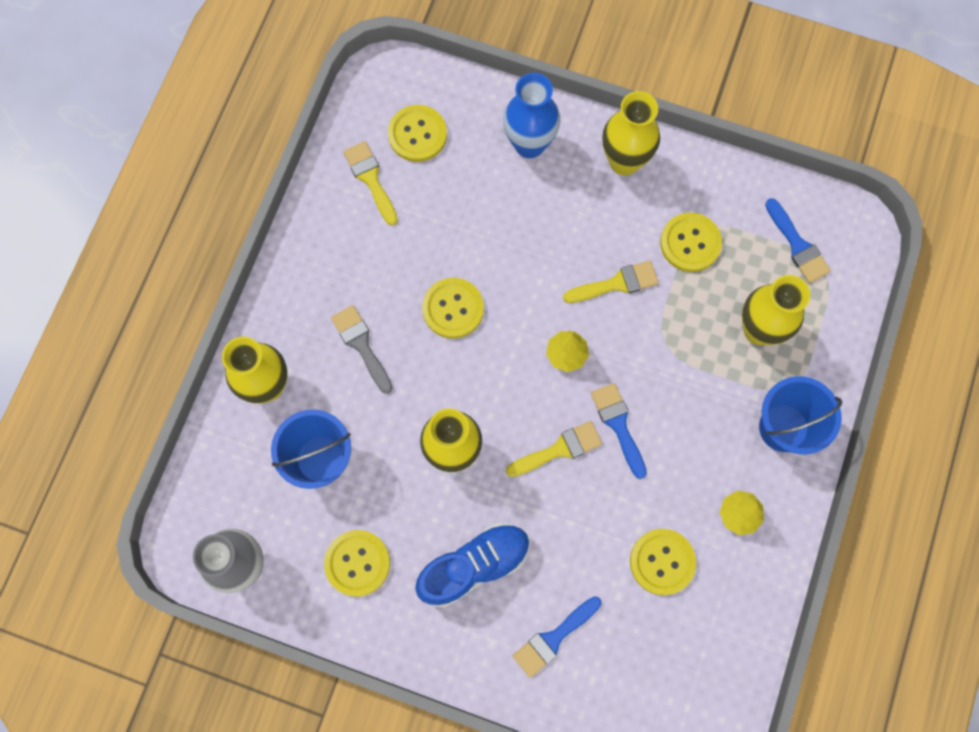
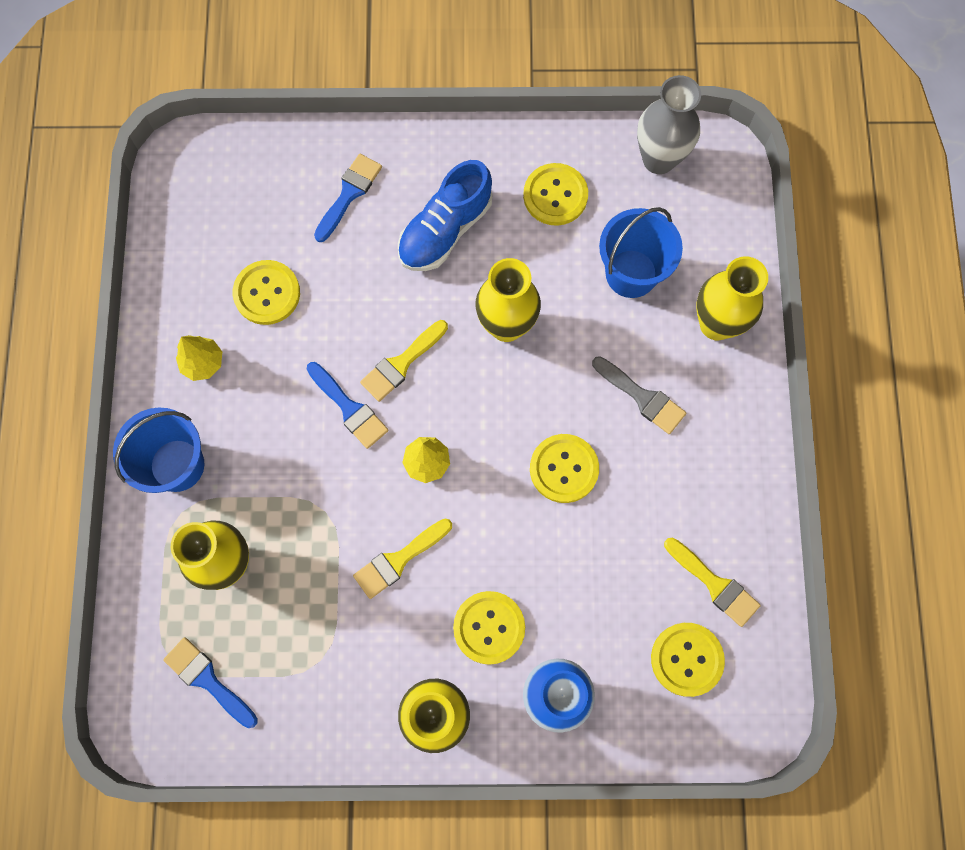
camera: 160 degrees right, 0 degrees up
yellow button [660,213,722,272] -> yellow button moved to [453,591,525,665]

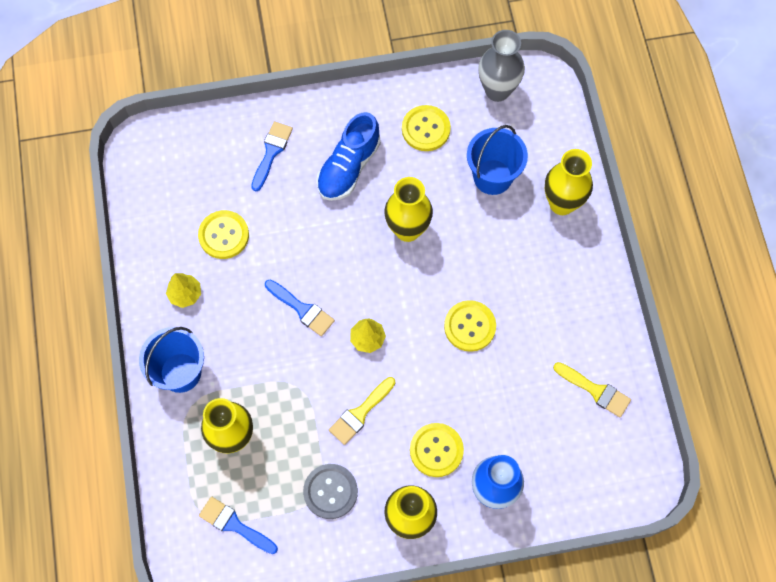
camera: 10 degrees left, 5 degrees down
yellow brush [360,320,448,402] -> none
grey brush [592,356,686,434] -> none
yellow button [651,623,725,697] -> none
none -> grey button [303,464,358,519]

